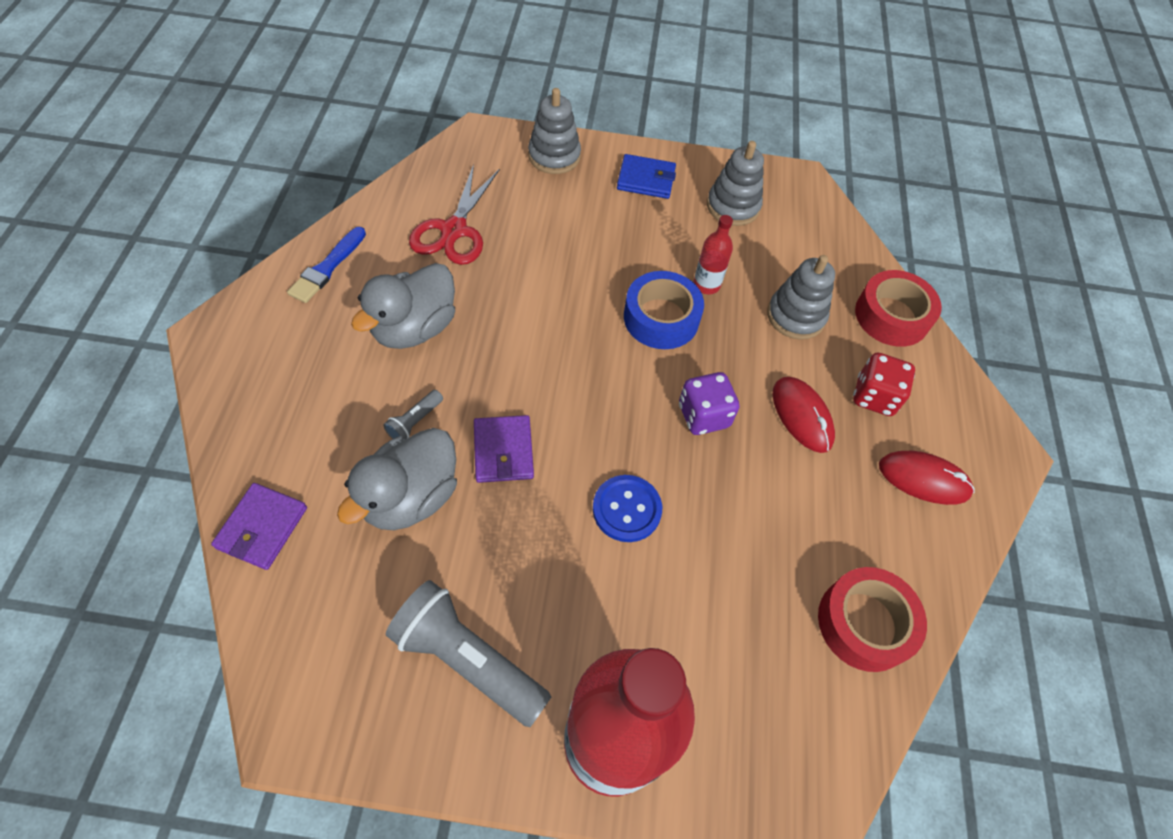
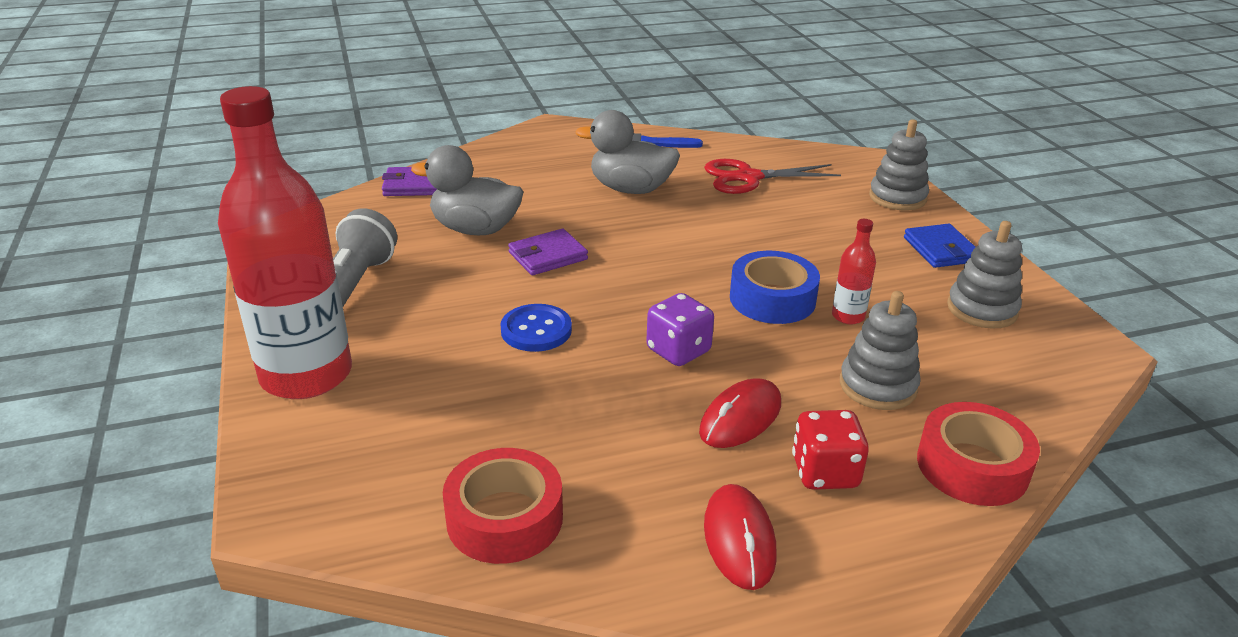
camera: 70 degrees right, 25 degrees down
grey flashlight [384,390,443,439] -> none

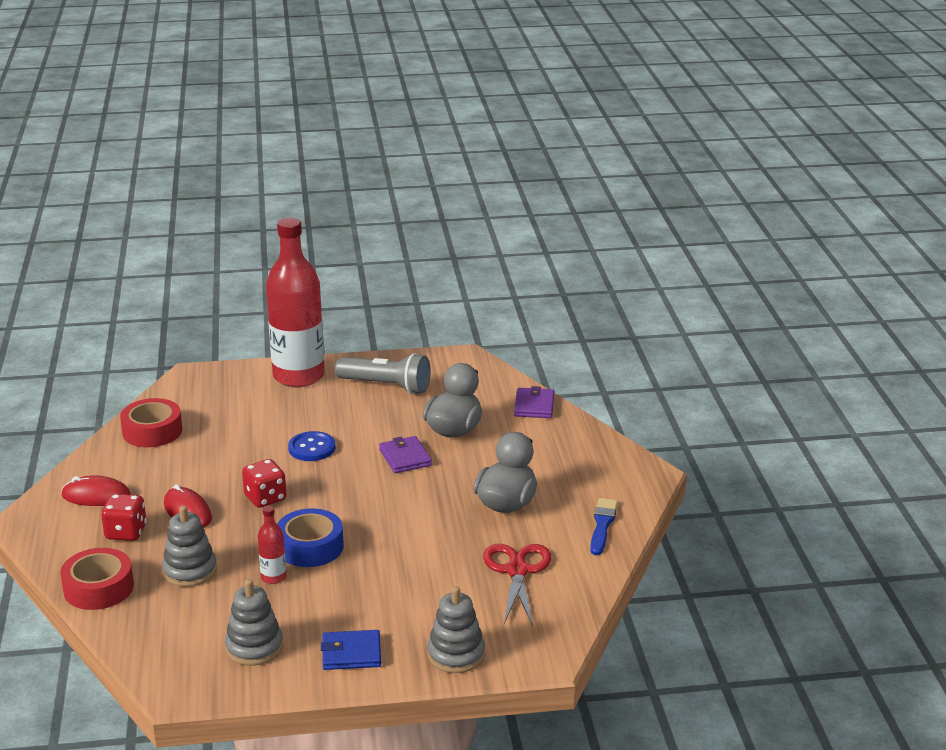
camera: 100 degrees right, 5 degrees down
purple dice [646,293,714,366] -> red dice [242,459,286,508]

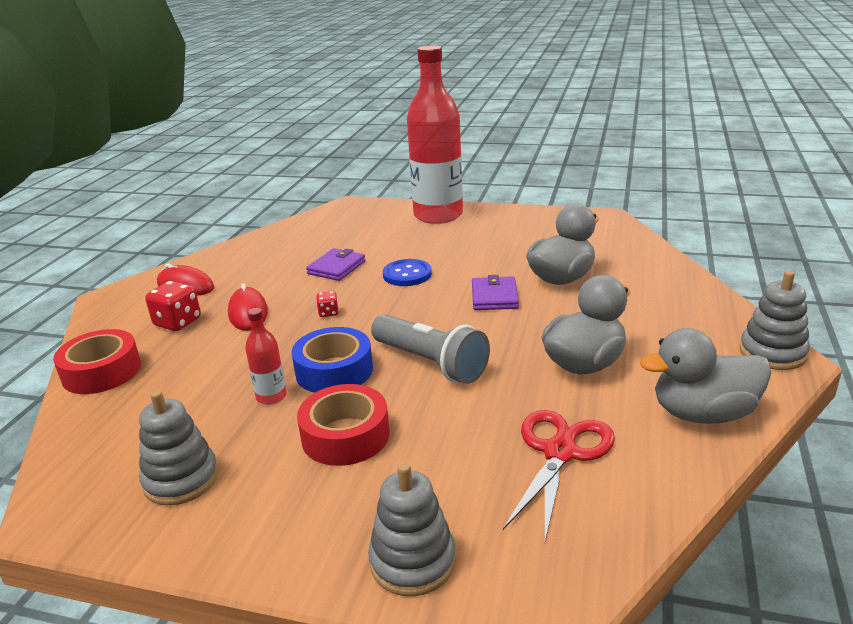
camera: 25 degrees right, 0 degrees up
red tape [120,398,182,447] -> red tape moved to [297,384,390,466]
grey stacking toy [162,505,217,587] -> grey stacking toy moved to [740,271,810,370]
red dice [242,459,286,508] -> red dice [317,291,339,317], size x0.53
blue wallet [321,630,381,670] -> none
grey flashlight [335,353,431,394] -> grey flashlight moved to [371,314,490,384]
purple wallet [514,386,554,418] -> purple wallet moved to [306,248,366,281]
blue brush [590,498,618,555] -> grey duck [640,328,771,424]

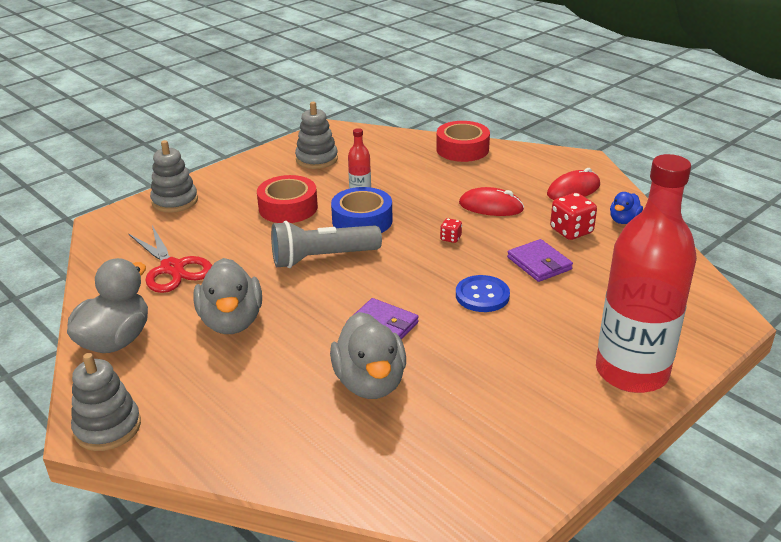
camera: 120 degrees right, 5 degrees up
red dice [145,281,201,331] -> red dice moved to [550,193,597,240]
none -> blue duck [610,192,643,224]

